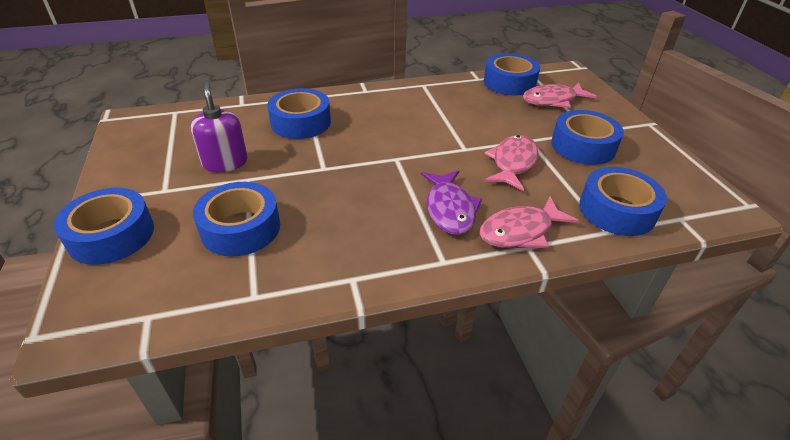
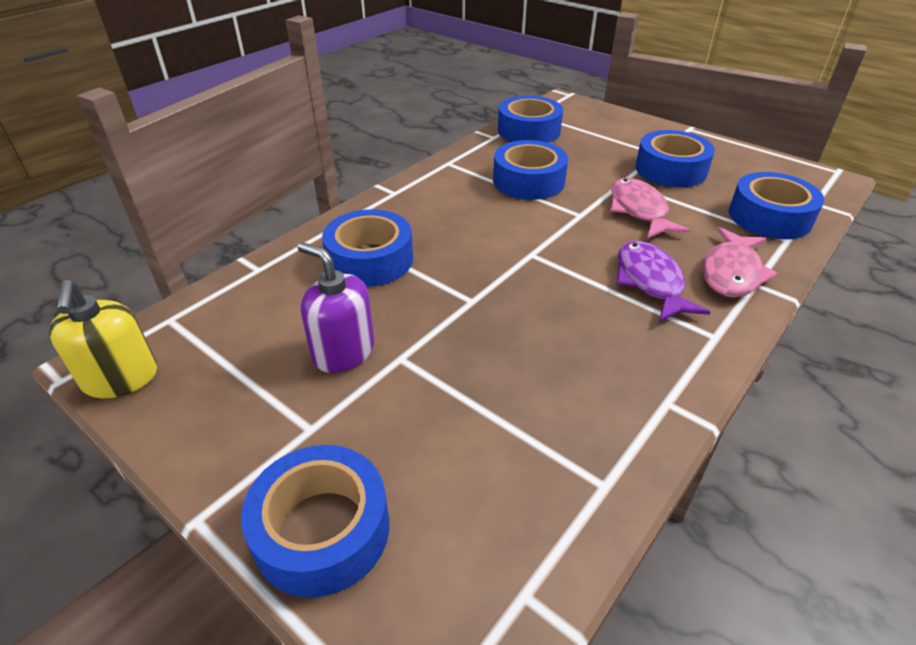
camera: 35 degrees left, 0 degrees up
blue tape [193,182,280,256] -> blue tape moved to [493,140,568,200]
purple fish [421,170,482,235] -> purple fish turned 150 degrees counterclockwise [616,241,711,322]
pink fish [523,83,597,108] -> none
none -> yellow soap dispenser [49,280,157,398]

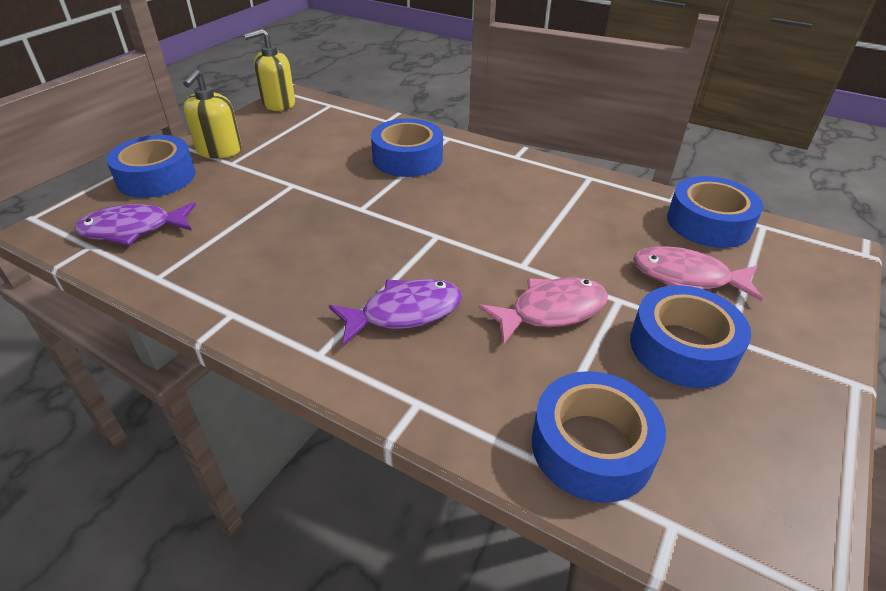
camera: 80 degrees right, 0 degrees up
purple soap dispenser [298,242,374,373] -> none
blue tape [493,140,568,200] -> none
pink fish [702,227,778,297] -> pink fish moved to [633,246,763,301]
none -> purple fish [75,202,196,246]
none -> yellow soap dispenser [183,69,242,159]

